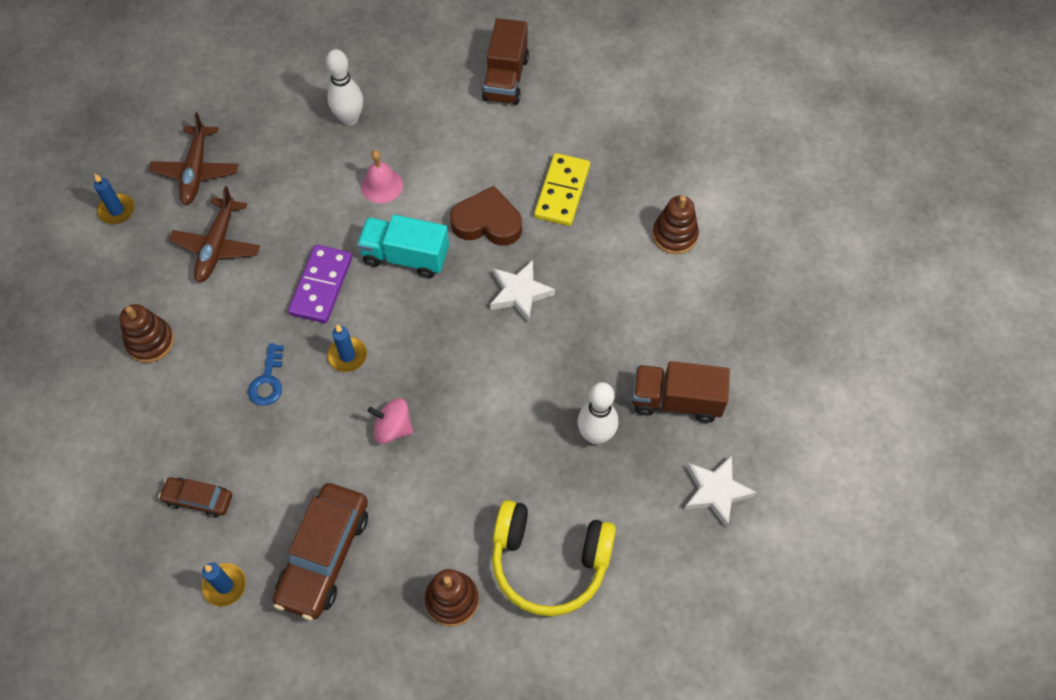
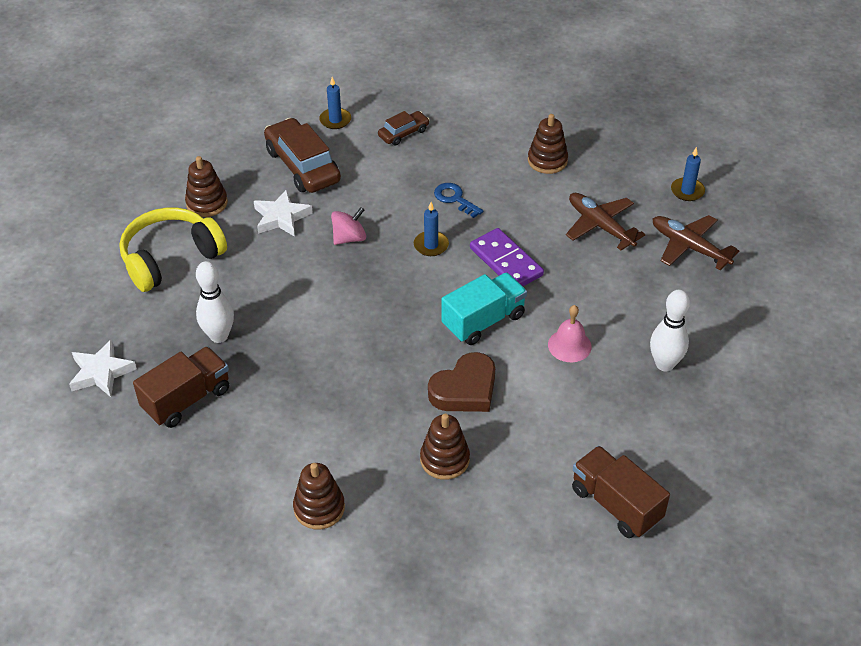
camera: 130 degrees right, 15 degrees down
white star [490,260,555,323] -> white star moved to [254,189,313,237]
yellow domino [534,153,590,226] -> brown stacking toy [420,414,470,480]

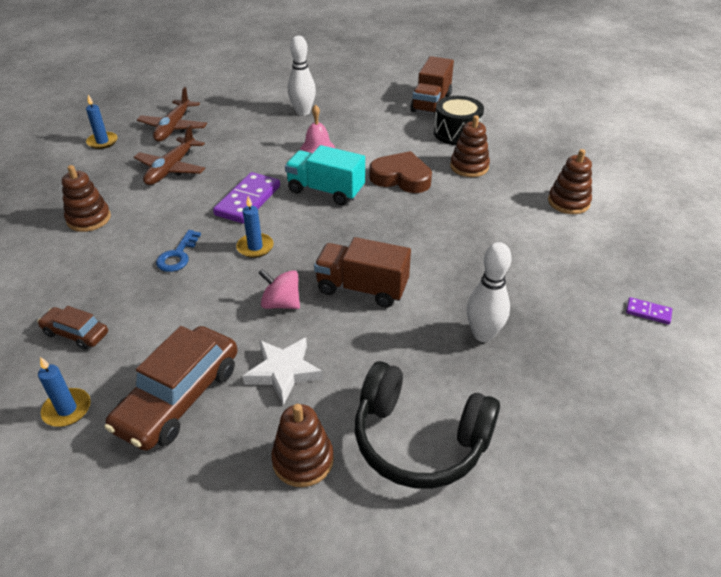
camera: 120 degrees left, 5 degrees down
white star [69,339,137,397] -> none
yellow headphones [119,208,227,292] -> black headphones [355,361,500,489]
brown truck [133,346,229,428] -> brown truck moved to [314,237,411,308]
none -> black drum [434,96,484,145]
none -> purple domino [626,297,672,325]

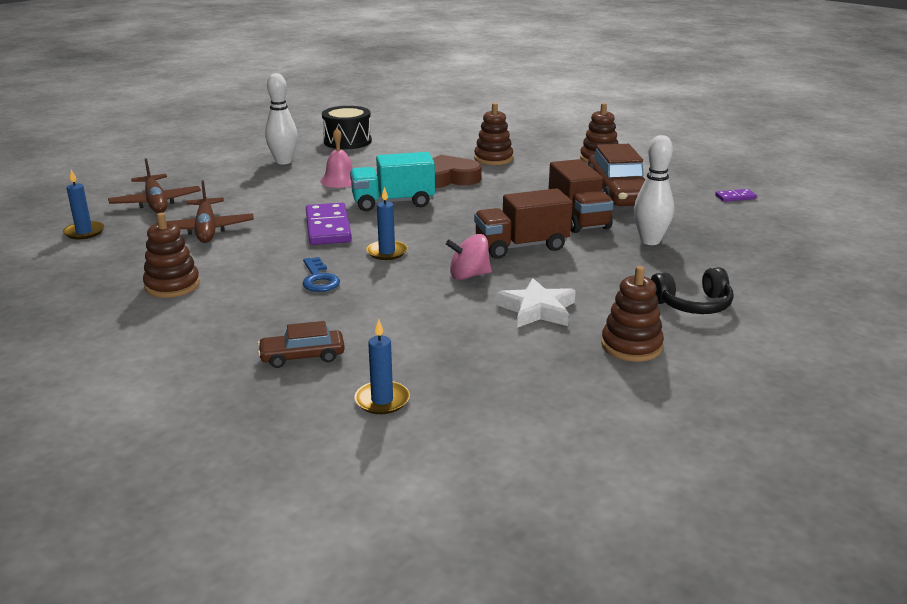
camera: 35 degrees left, 15 degrees down
brown car [104,326,238,451] -> brown car moved to [588,144,645,206]
black headphones [355,361,500,489] -> black headphones [651,267,733,314], size x0.60
brown truck [410,56,454,114] -> brown truck moved to [549,159,614,233]
black drum [434,96,484,145] -> black drum moved to [322,106,372,149]

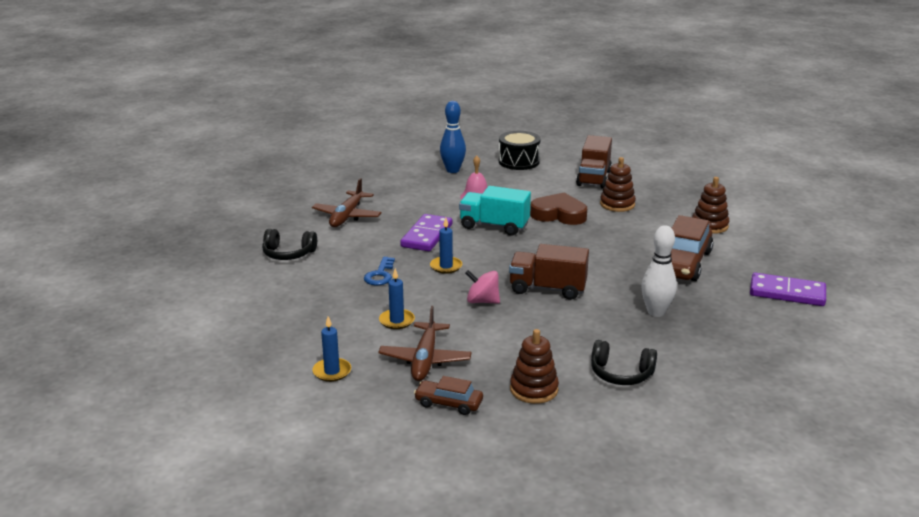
camera: 30 degrees right, 0 degrees up
blue candle [63,170,104,239] -> blue candle moved to [379,268,415,329]
brown plane [108,158,201,213] -> brown plane moved to [378,306,472,381]
brown stacking toy [143,213,200,298] -> black headphones [262,229,317,260]
brown car [258,321,345,368] -> brown car moved to [414,376,483,415]
white bowling pin [265,73,298,165] -> blue bowling pin [440,101,466,173]
white star [496,278,576,328] -> none
brown truck [549,159,614,233] -> brown truck moved to [576,135,612,189]
purple domino [715,189,757,202] -> purple domino [750,273,826,306], size x2.07

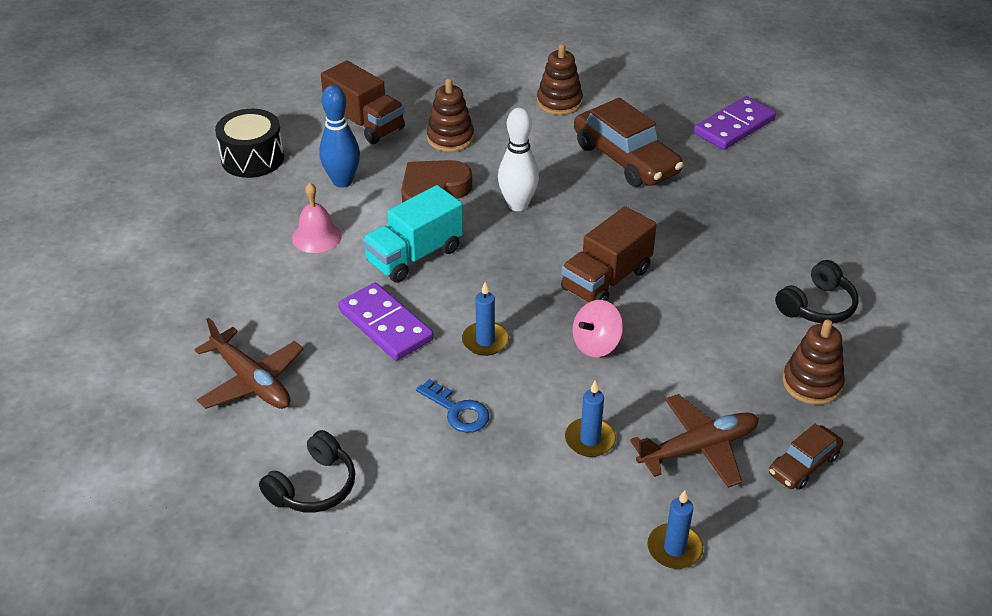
camera: 60 degrees left, 15 degrees up
brown plane [378,306,472,381] -> brown plane turned 60 degrees counterclockwise [630,394,759,488]
blue bowling pin [440,101,466,173] -> blue bowling pin moved to [319,85,360,188]
white bowling pin [641,225,677,317] -> white bowling pin moved to [498,108,539,211]

